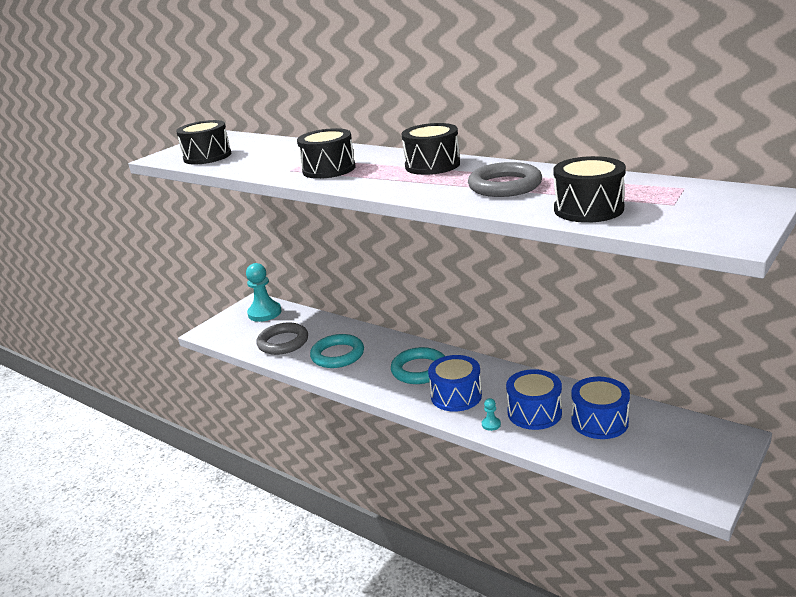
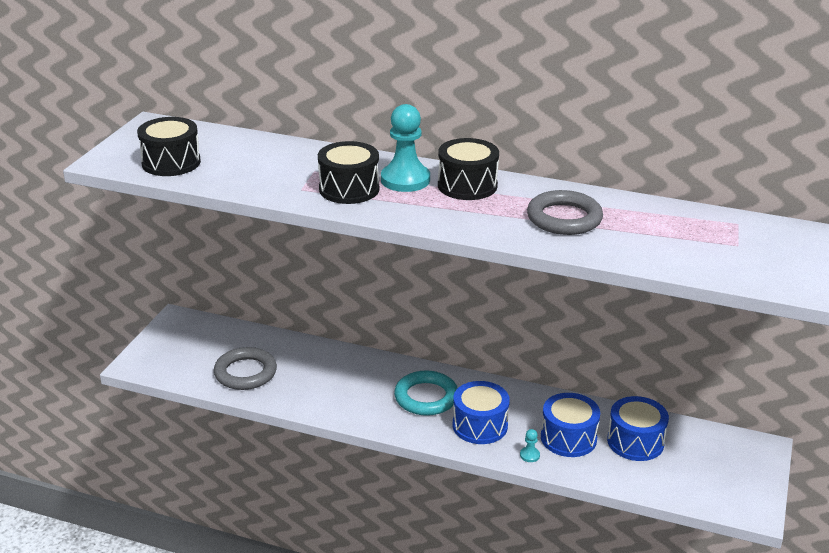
camera: 20 degrees left, 5 degrees up
turquoise pawn [246,263,281,322] -> turquoise pawn moved to [381,104,430,192]
turquoise ring [310,334,364,368] -> none
black drum [553,156,626,223] -> none

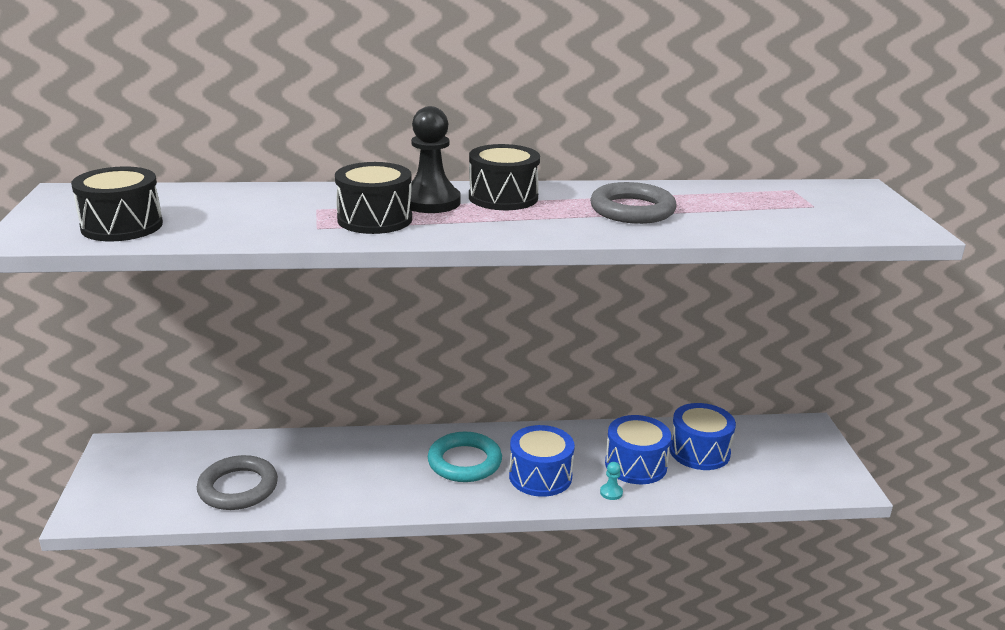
camera: 25 degrees left, 5 degrees down
turquoise pawn [381,104,430,192] -> black pawn [410,106,461,213]

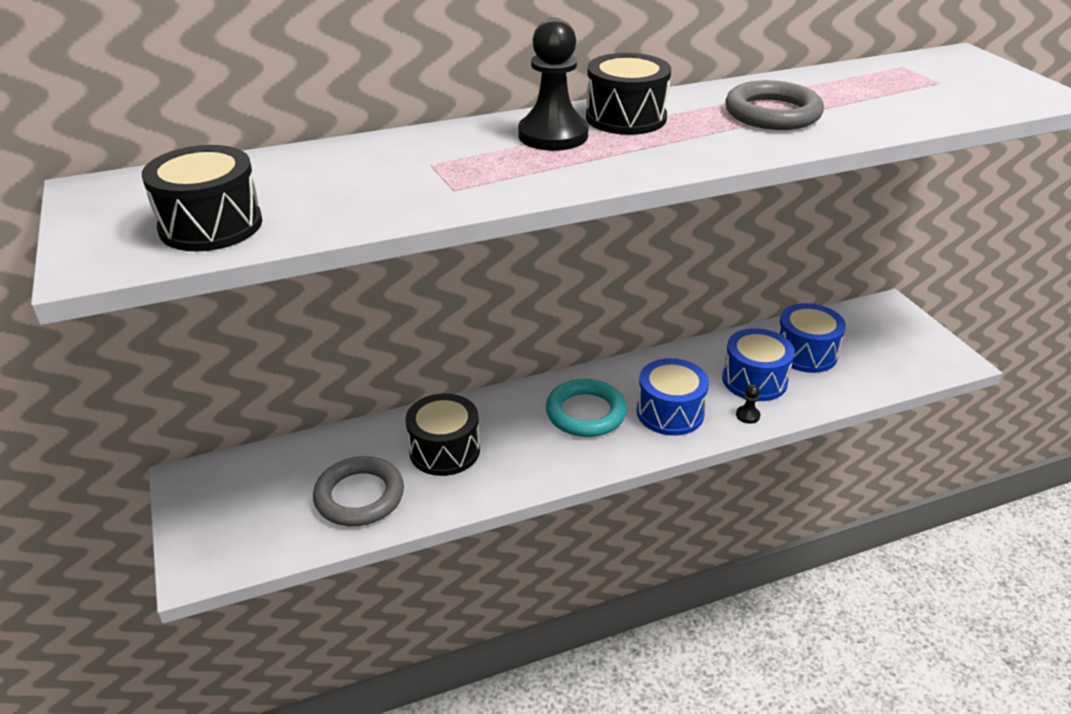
camera: 15 degrees left, 10 degrees up
black drum [335,162,412,234] -> black drum moved to [405,393,480,476]
turquoise pawn [600,462,623,500] -> black pawn [736,384,760,424]

